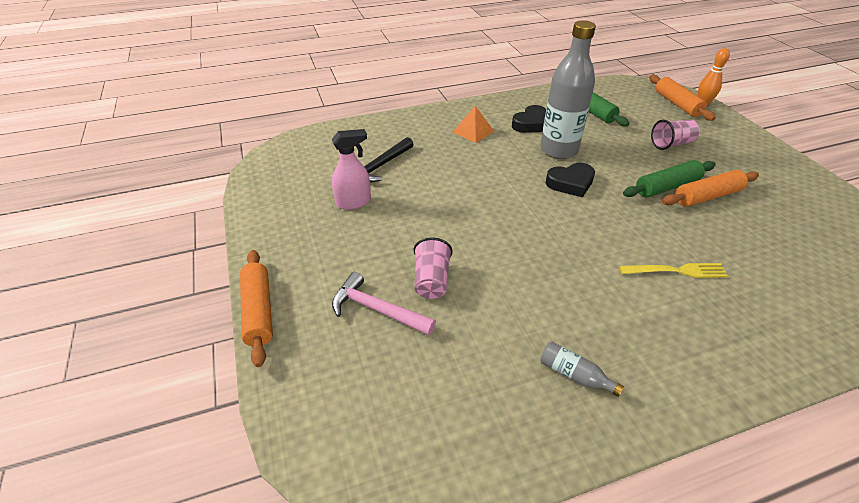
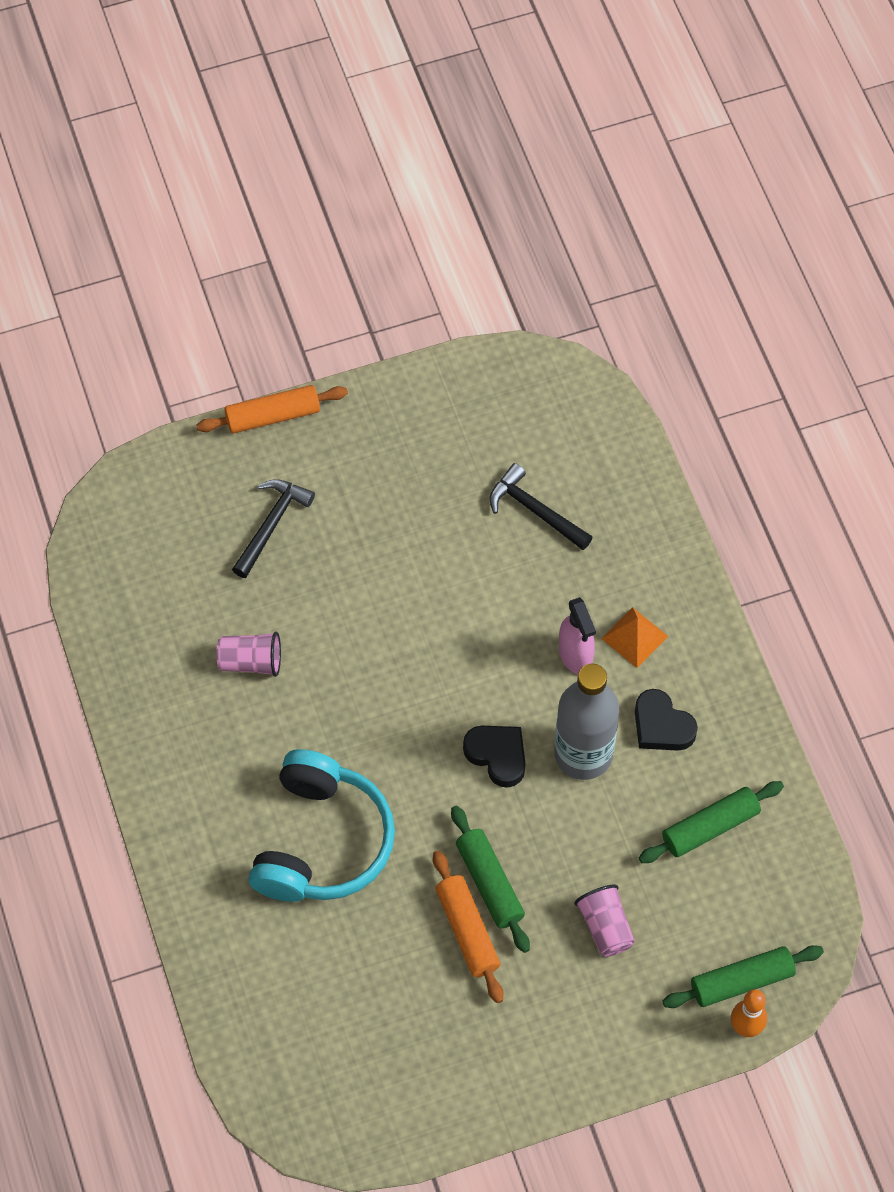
camera: 90 degrees right, 20 degrees up
pink spray bottle [332,129,371,210] -> pink spray bottle moved to [559,597,596,674]
pink hammer [332,272,436,336] -> black hammer [232,479,315,578]
pink cup [414,238,453,299] -> pink cup moved to [216,631,281,677]
grey bottle [540,342,624,397] -> none
black heart [545,163,595,197] -> black heart turned 150 degrees clockwise [463,726,525,788]
yellow fork [619,263,729,278] -> turquoise headphones [248,749,395,902]
orange rolling pin [649,75,716,121] -> green rolling pin [662,945,824,1008]

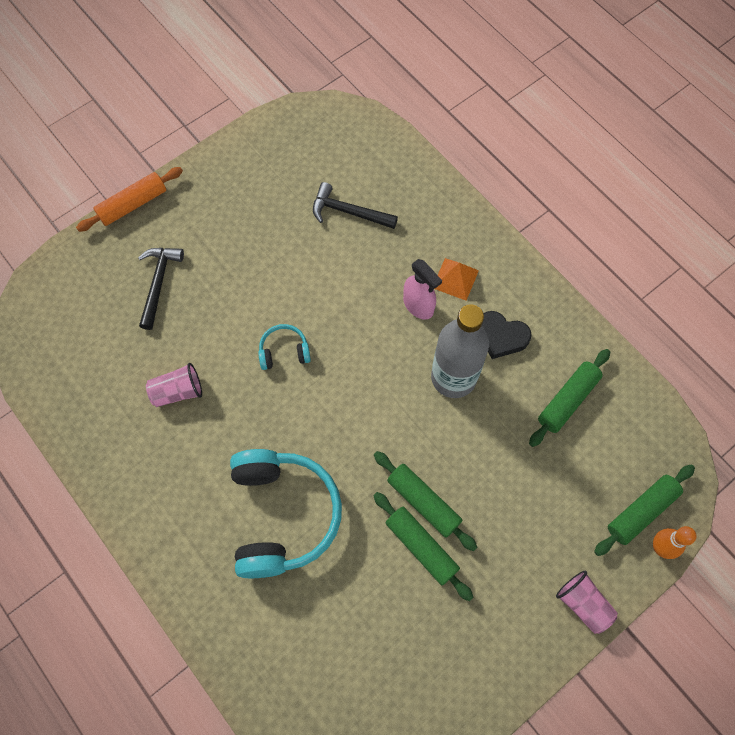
camera: 20 degrees left, 5 degrees up
orange rolling pin [433,850,504,1003] -> green rolling pin [373,492,474,602]
black heart [463,726,525,788] -> none
pink cup [574,885,635,957] -> pink cup moved to [556,571,618,634]
none -> turquoise headphones [258,324,311,370]

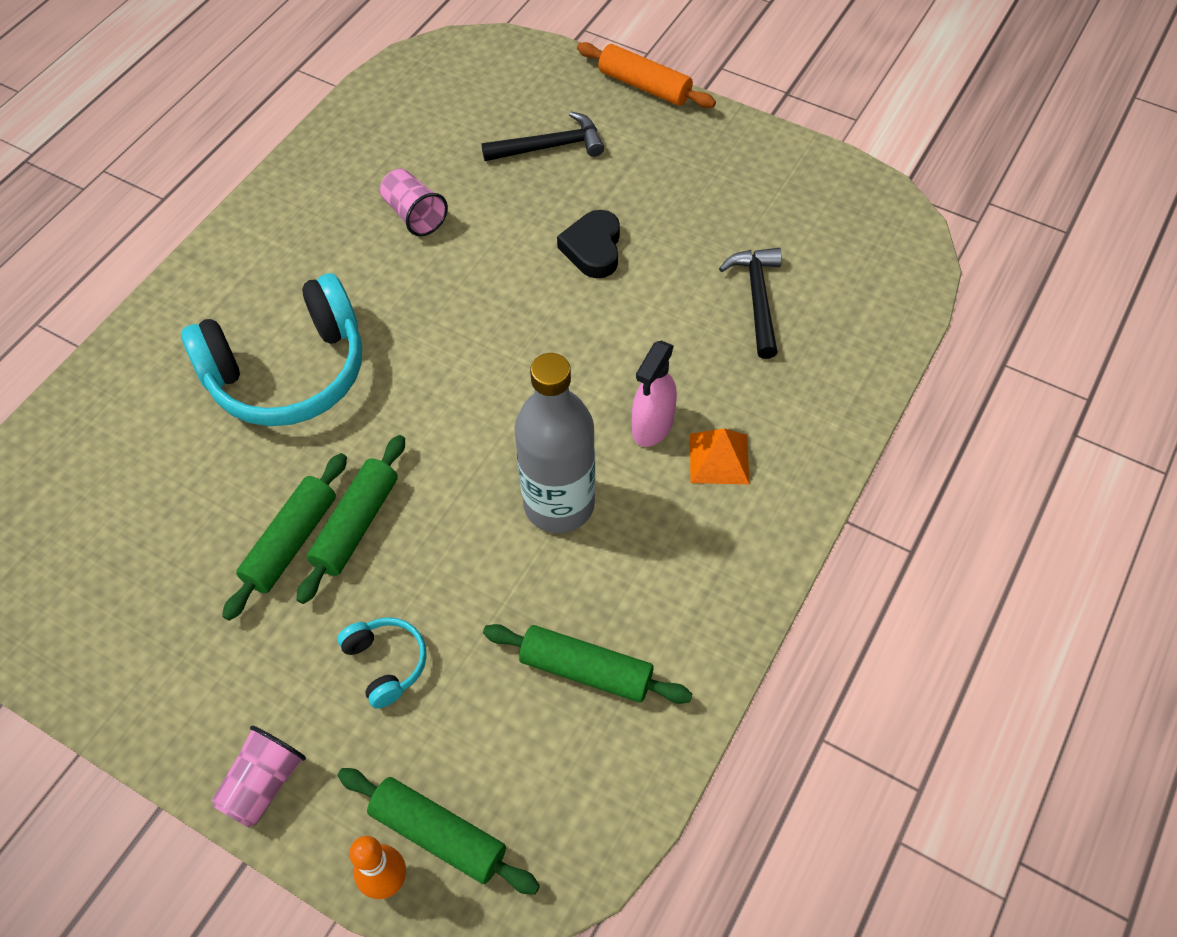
camera: 70 degrees right, 10 degrees down
turquoise headphones [258,324,311,370] -> turquoise headphones moved to [337,617,427,709]
black heart [482,311,532,359] -> black heart moved to [557,210,620,278]

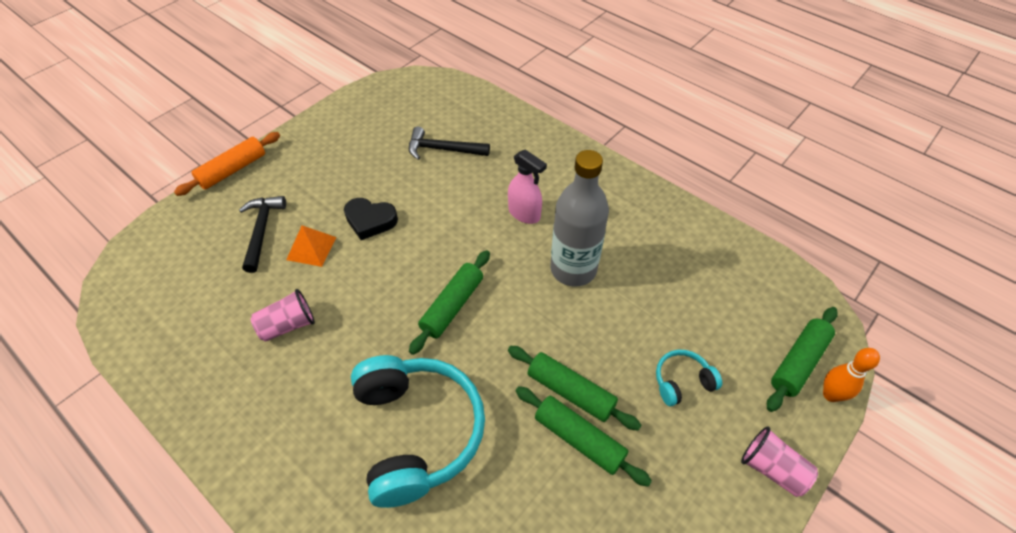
camera: 80 degrees left, 5 degrees down
green rolling pin [483,624,692,704] -> green rolling pin moved to [409,250,490,355]
orange pyramid [690,428,749,484] -> orange pyramid moved to [286,225,337,267]

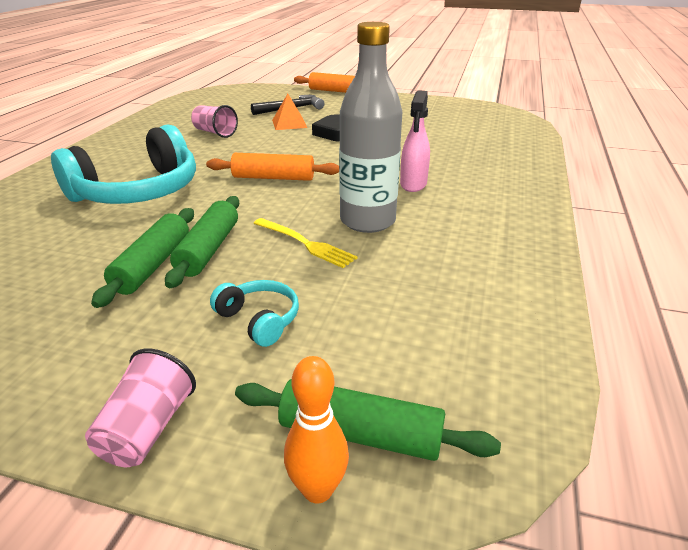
camera: 65 degrees right, 20 degrees down
black hammer [409,127,490,160] -> none
green rolling pin [409,250,490,355] -> orange rolling pin [206,153,339,181]
none -> yellow fork [253,218,358,268]

